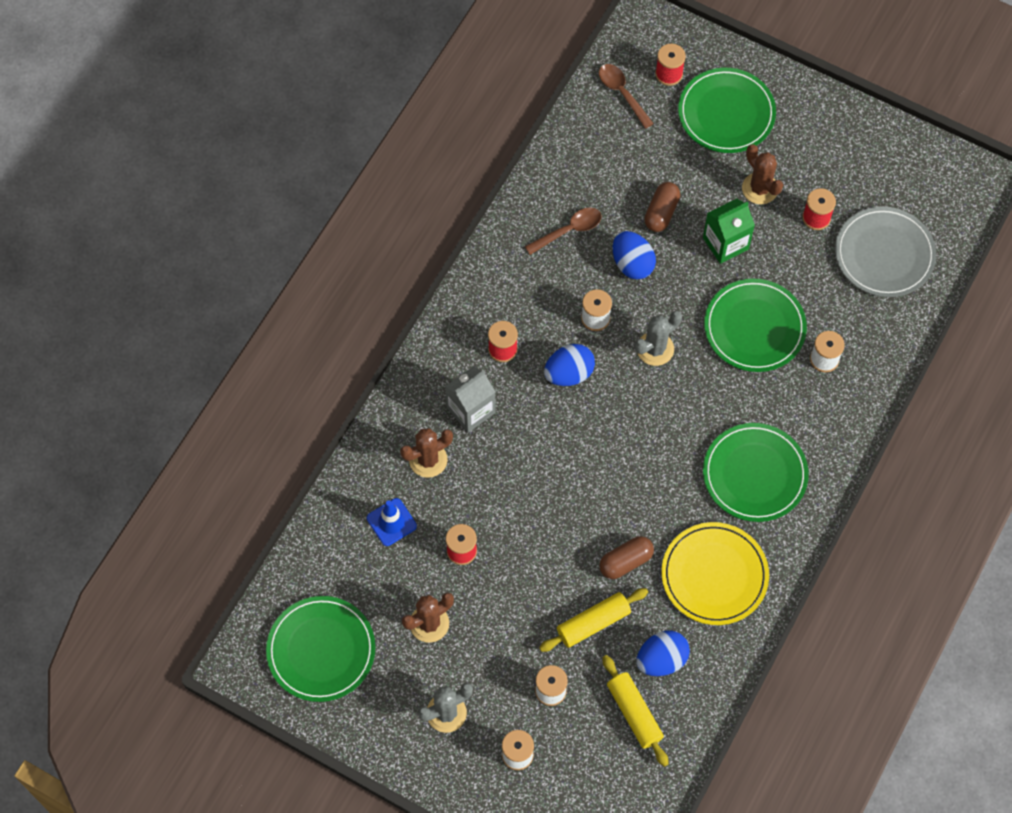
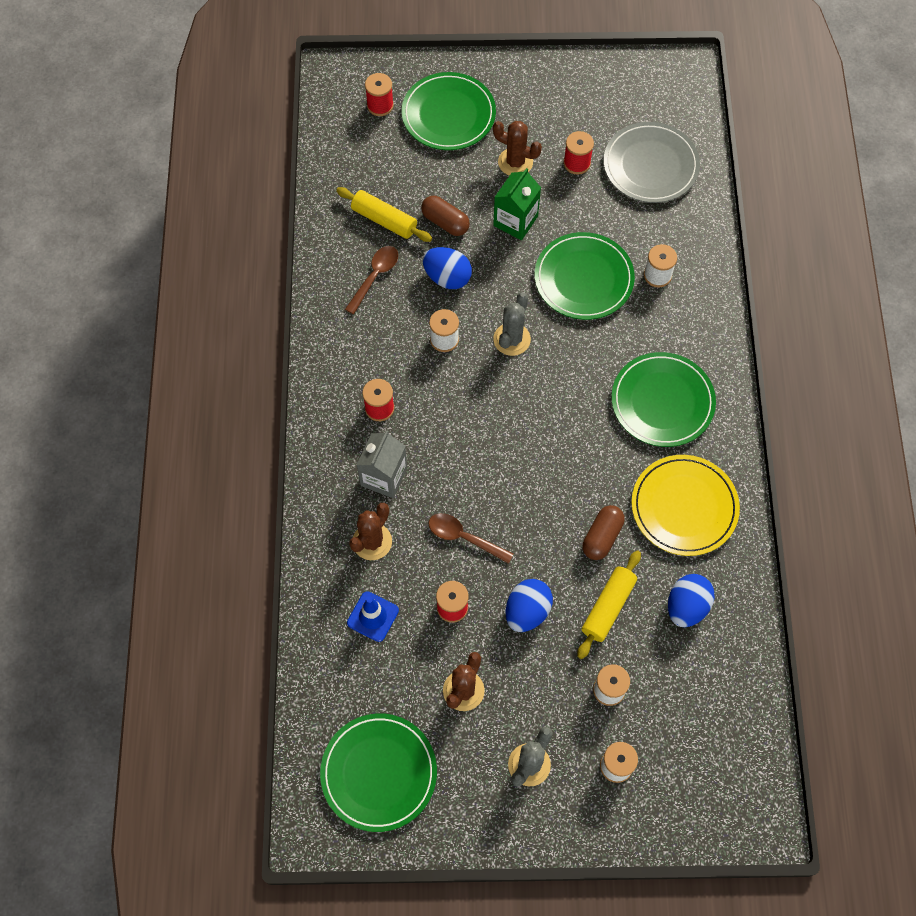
camera: 30 degrees left, 0 degrees up
blue egg [544,344,595,386] -> blue egg moved to [506,579,553,632]
brown spoon [599,64,654,129] -> brown spoon moved to [429,513,514,564]
yellow rolling pin [602,655,669,767] -> yellow rolling pin moved to [336,187,432,242]
brown capsule [644,182,680,232] -> brown capsule turned 45 degrees counterclockwise [421,196,470,236]

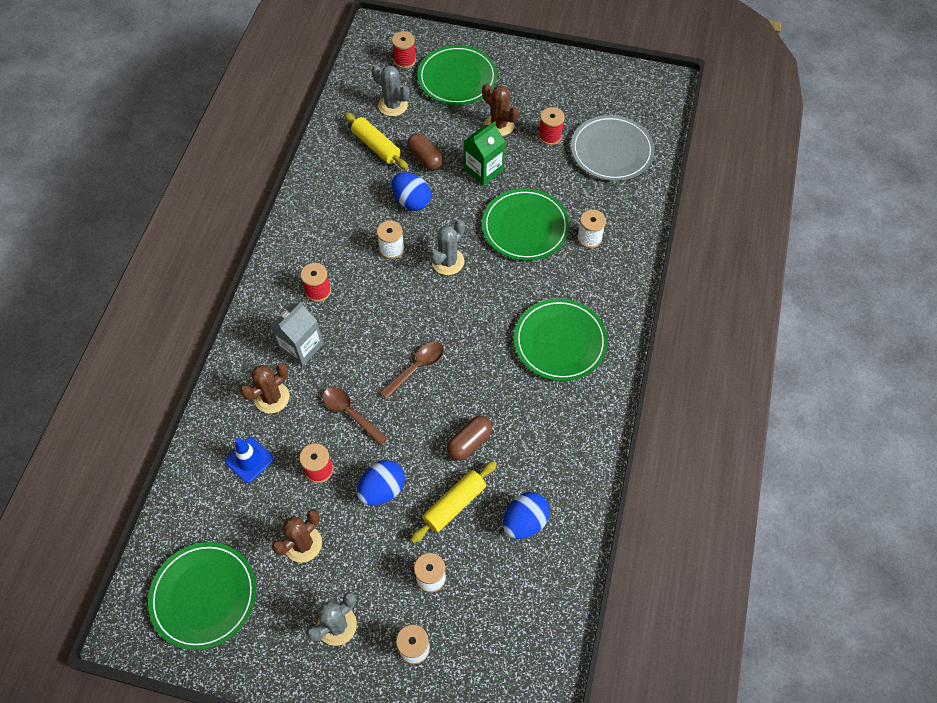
camera: 15 degrees right, 5 degrees down
brown spoon [345,246,398,314] -> brown spoon moved to [380,342,444,399]
yellow plate [632,455,740,556] -> none
none -> grey cactus [372,65,409,116]

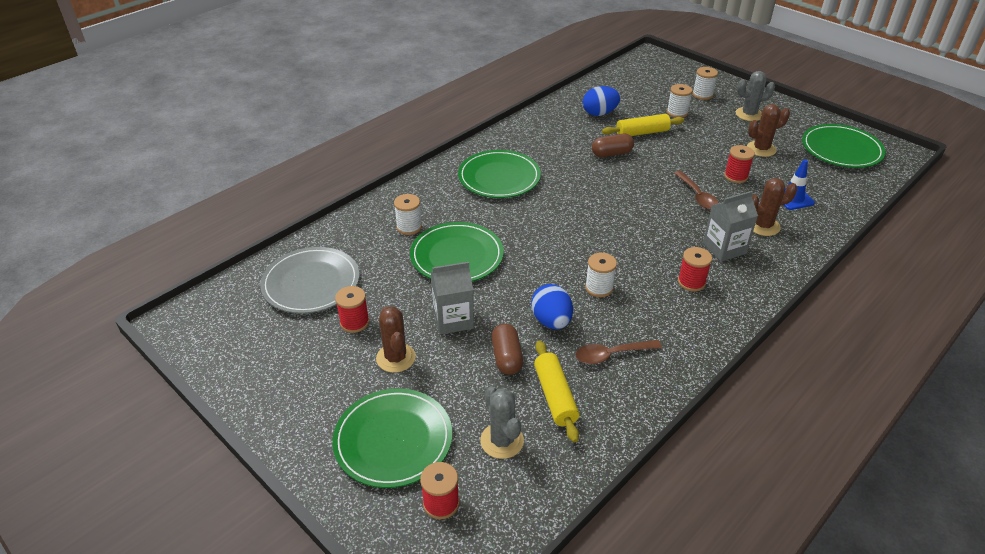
camera: 150 degrees left, 20 degrees down
blue egg [357,460,405,506] -> none
brown spoon [380,342,444,399] -> brown spoon moved to [575,340,662,364]
grey cactus [430,220,465,275] -> none
green carton [464,121,505,186] -> grey carton [431,262,474,334]

